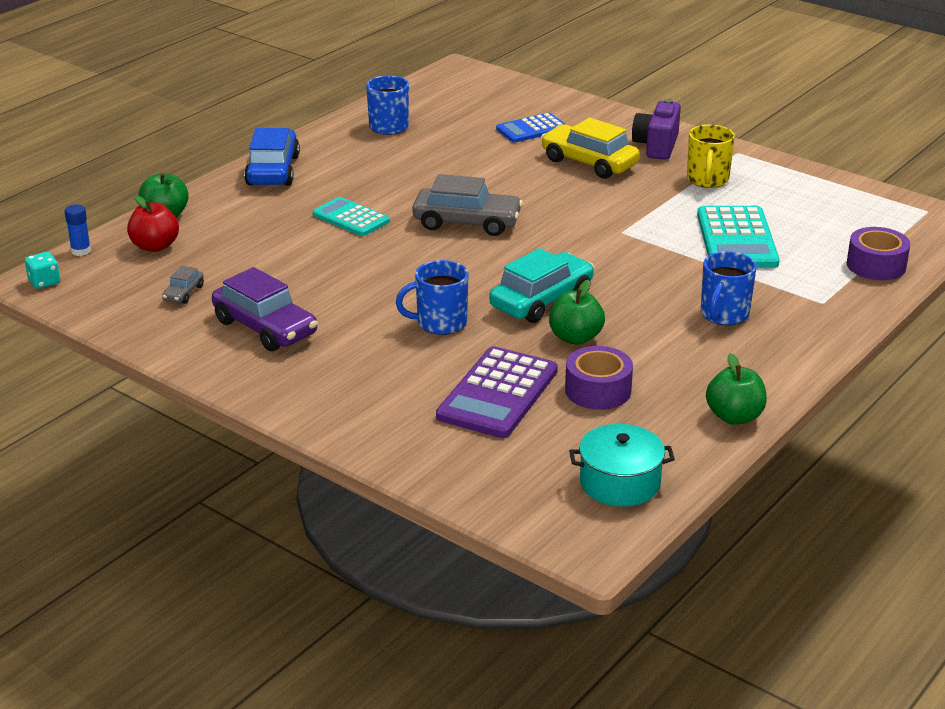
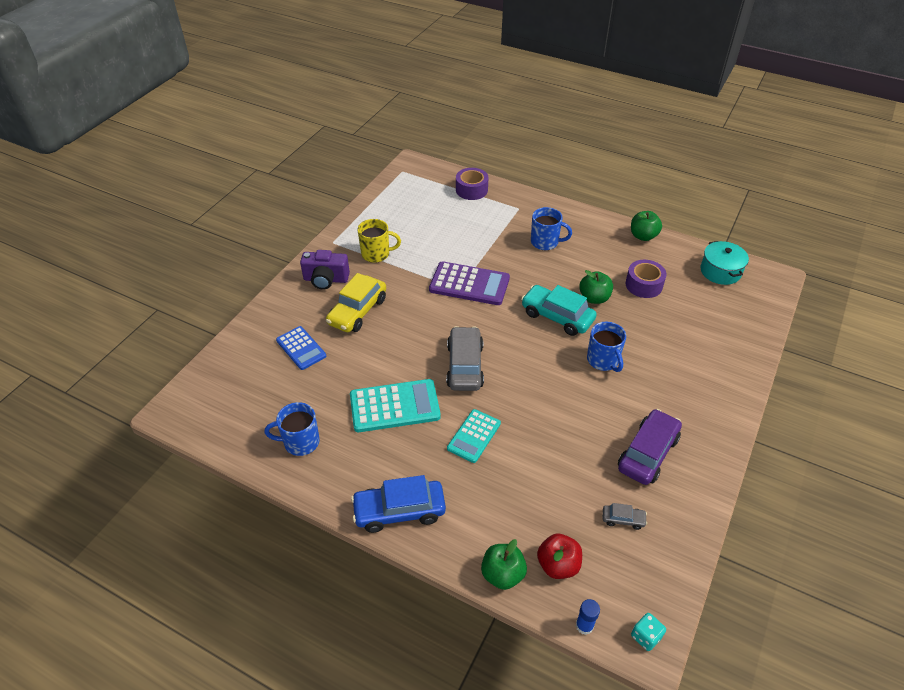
camera: 100 degrees left, 15 degrees up
purple calculator [436,346,558,438] -> purple calculator moved to [429,261,510,305]
turquoise calculator [697,206,780,268] -> turquoise calculator moved to [350,379,441,432]

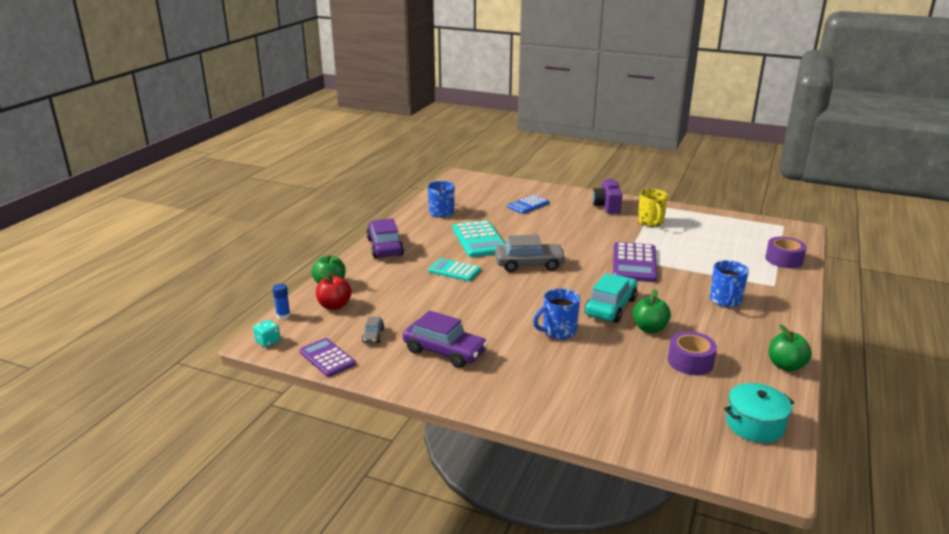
camera: 85 degrees right, 20 degrees down
yellow car [326,273,386,332] -> none
blue car [351,475,446,533] -> purple car [366,218,404,258]
none -> purple calculator [299,338,356,377]

